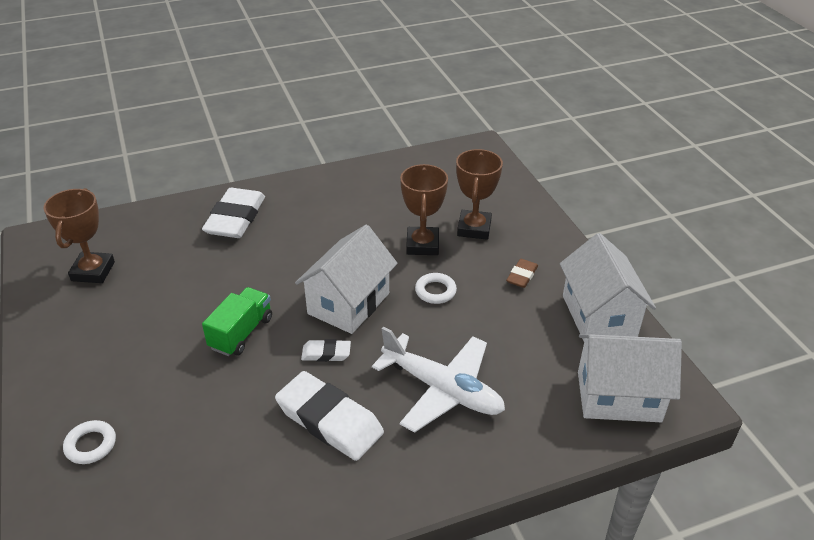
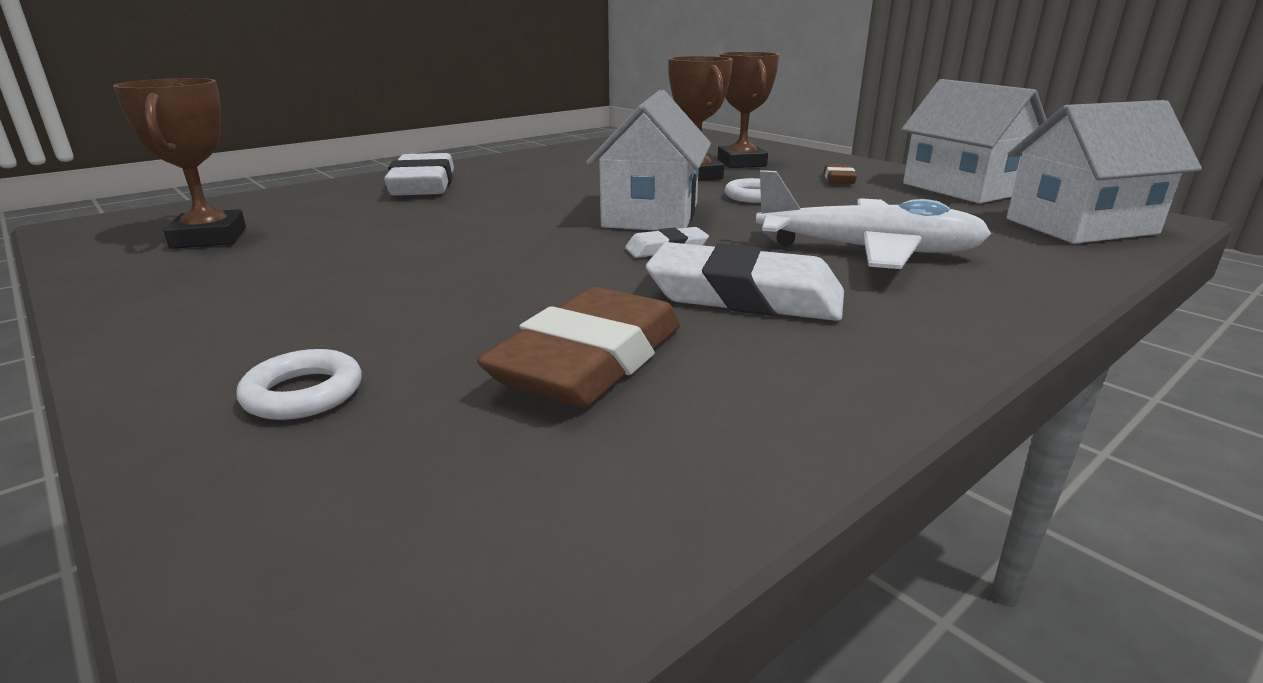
camera: 20 degrees left, 15 degrees down
green truck [202,287,272,356] -> none
none -> brown eraser [477,287,680,408]

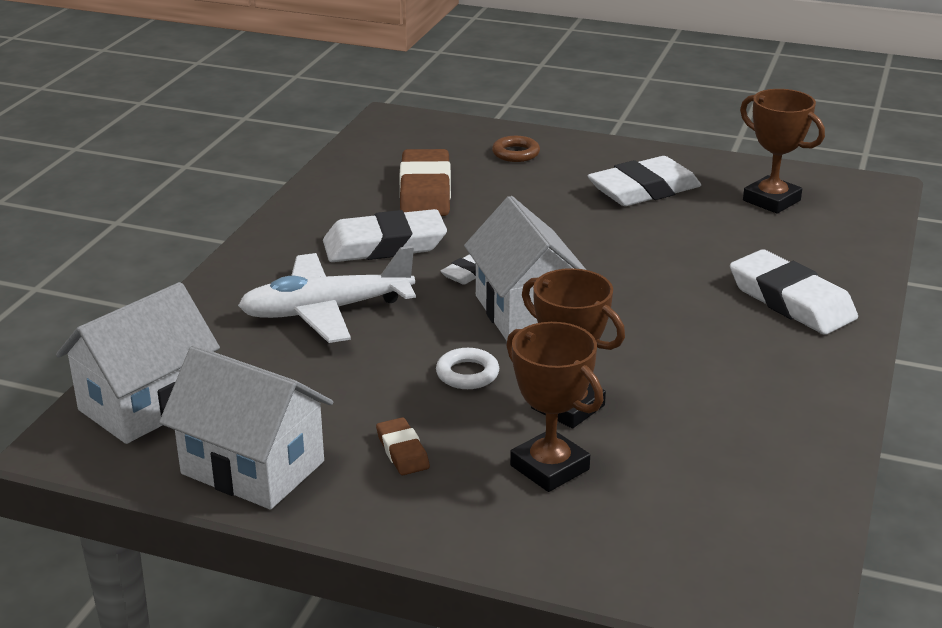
camera: 150 degrees right, 5 degrees up
white ring [236,349,362,420] -> brown ring [492,136,540,162]
none -> white eraser [588,156,701,206]

